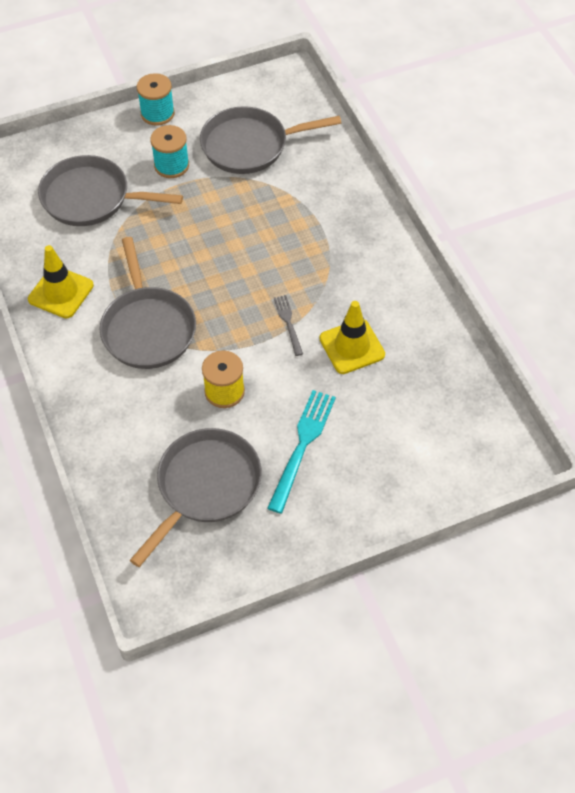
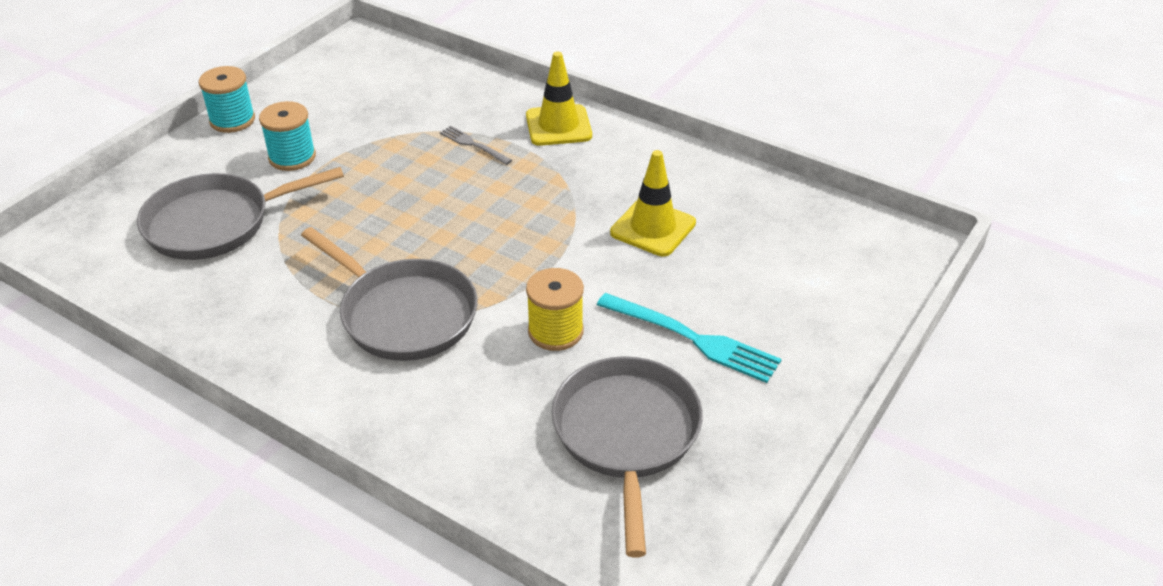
camera: 35 degrees left, 15 degrees down
yellow traffic cone [28,245,94,318] -> yellow traffic cone moved to [526,52,592,146]
grey pan [200,106,341,174] -> none
turquoise fork [267,390,336,513] -> turquoise fork turned 135 degrees clockwise [597,293,781,383]
grey fork [274,295,303,356] -> grey fork moved to [440,126,512,165]

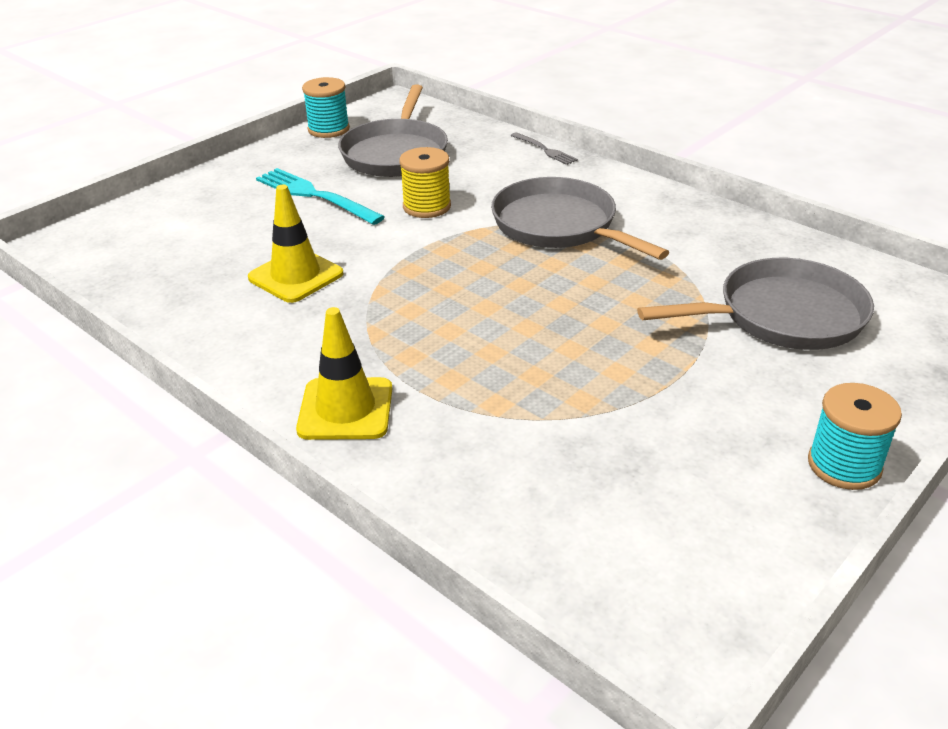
camera: 170 degrees left, 5 degrees down
turquoise spool [259,101,316,171] -> turquoise spool moved to [302,77,350,138]
grey fork [440,126,512,165] -> grey fork moved to [511,132,578,165]

